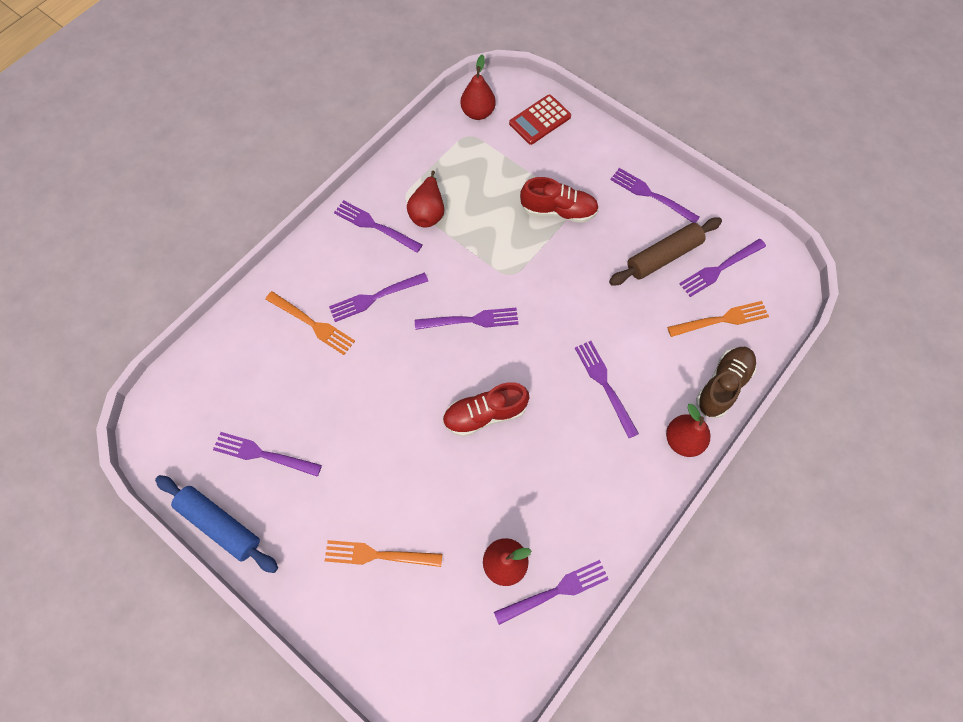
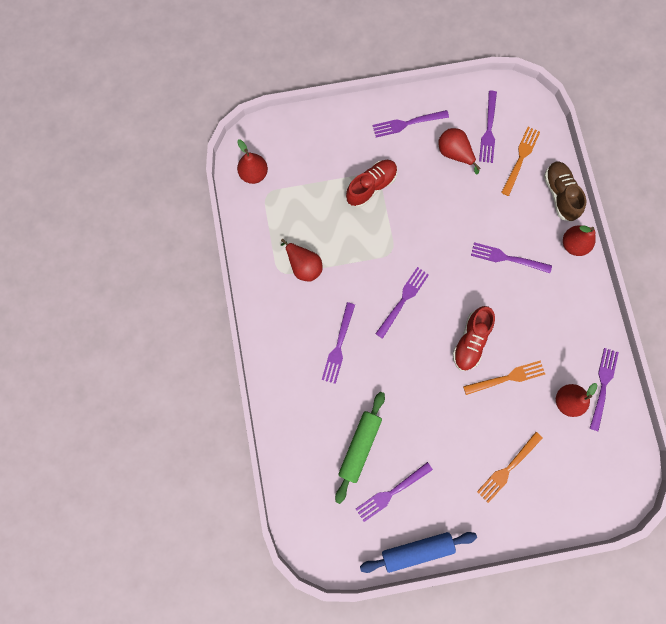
camera: 50 degrees left, 10 degrees up
orange fork [265,291,355,355] -> orange fork moved to [463,361,545,395]
purple fork [334,200,422,253] -> none
red calculator [509,95,571,145] -> none
brown rolling pin [609,217,722,285] -> red pear [438,128,481,175]
none -> green rolling pin [335,392,385,504]

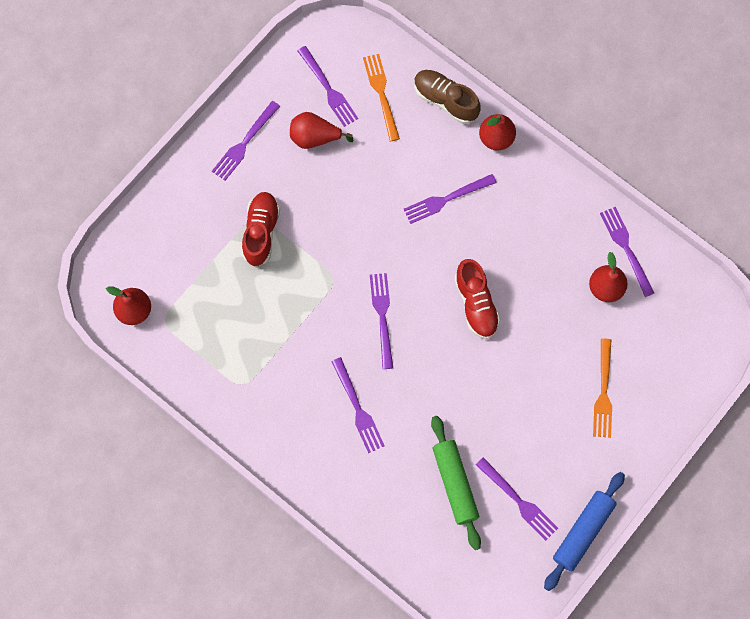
camera: 40 degrees left, 5 degrees down
red pear [281,239,323,281] -> none
purple fork [356,462,433,522] -> purple fork turned 60 degrees counterclockwise [476,457,558,541]
orange fork [463,361,545,395] -> none

